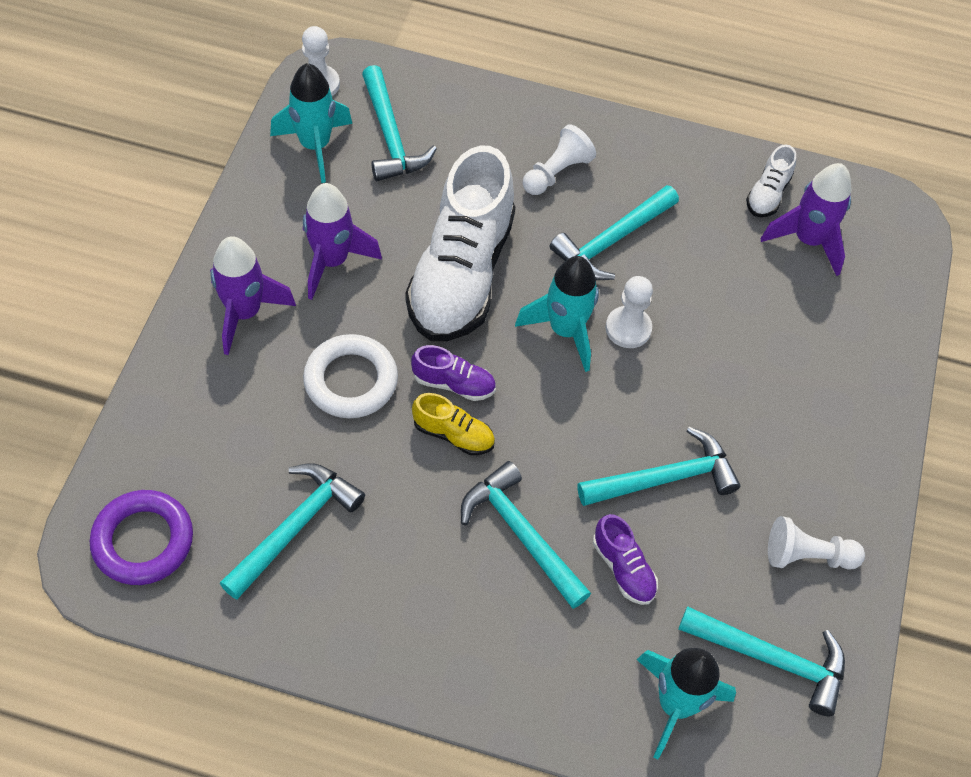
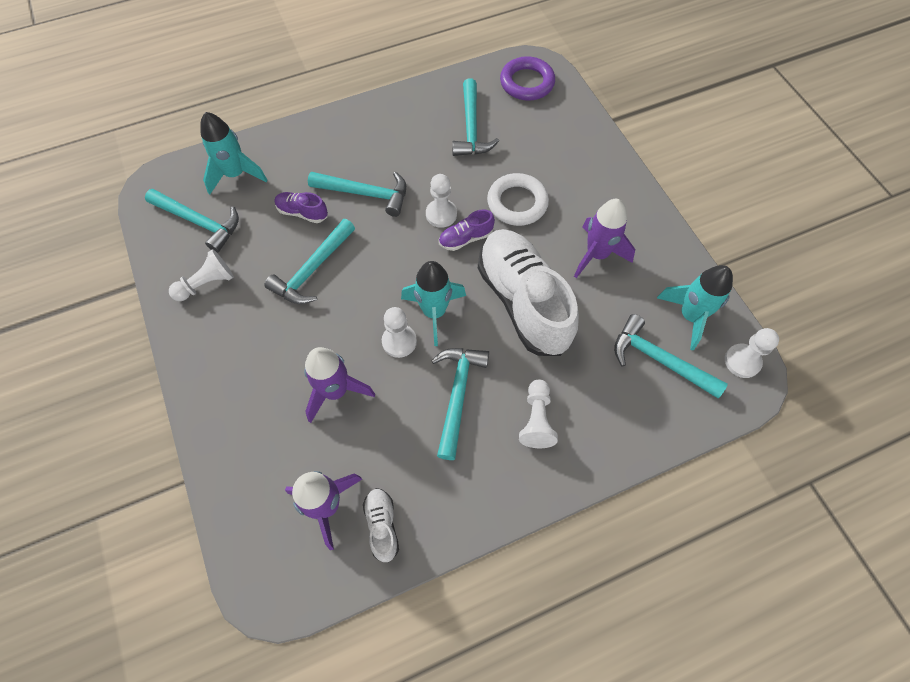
camera: 145 degrees right, 5 degrees up
purple rocket [210,236,296,355] -> purple rocket moved to [304,347,375,423]
yellow shoe [412,393,495,455] -> white pawn [426,174,457,228]
turquoise hammer [678,606,845,716] -> turquoise hammer turned 135 degrees counterclockwise [145,189,239,253]

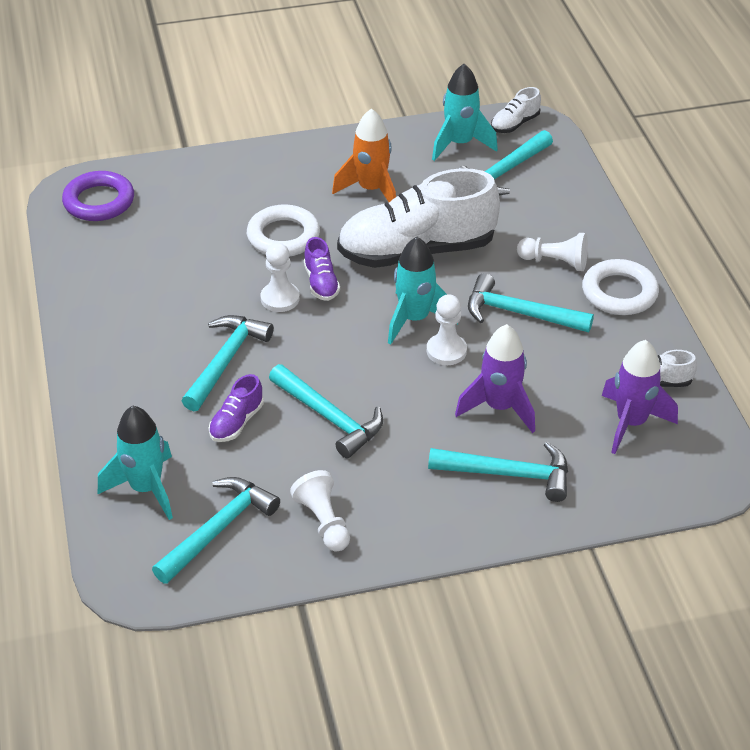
camera: 80 degrees left, 20 degrees down
turquoise hammer [452,79,499,156] -> turquoise hammer moved to [428,442,568,502]
purple rocket [574,199,635,278] -> orange rocket [332,109,396,202]
white pawn [725,328,779,378] -> white shoe [491,87,541,133]
none -> white ring [582,259,659,315]

